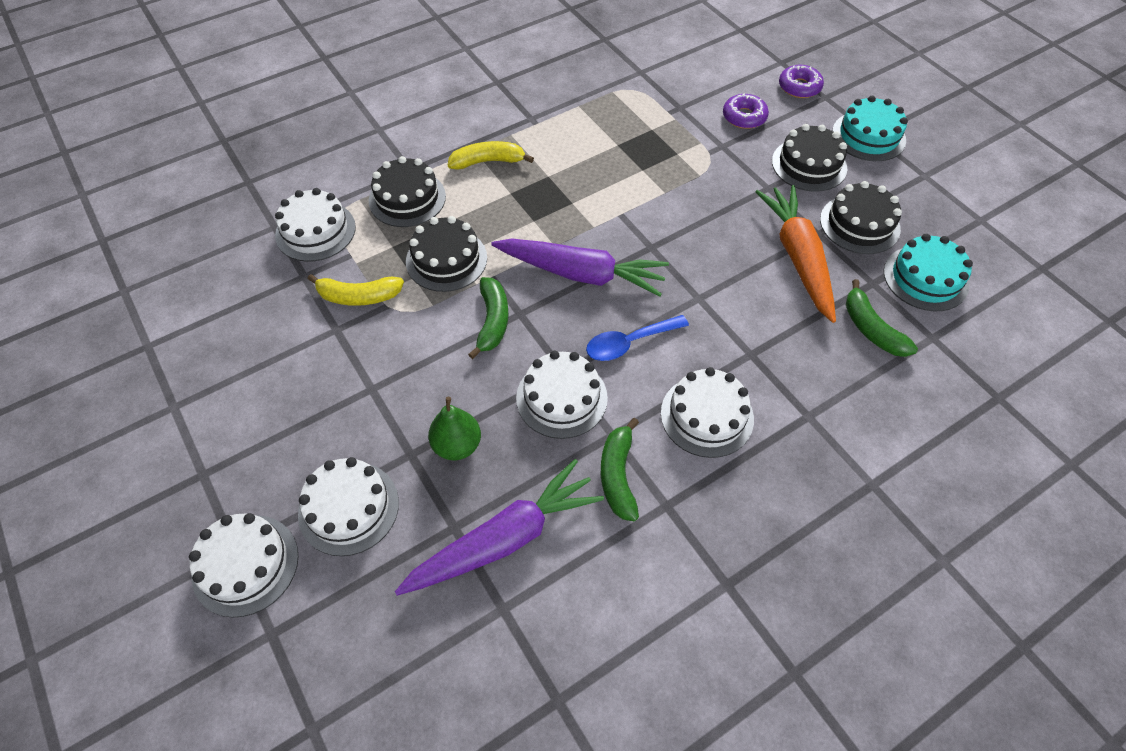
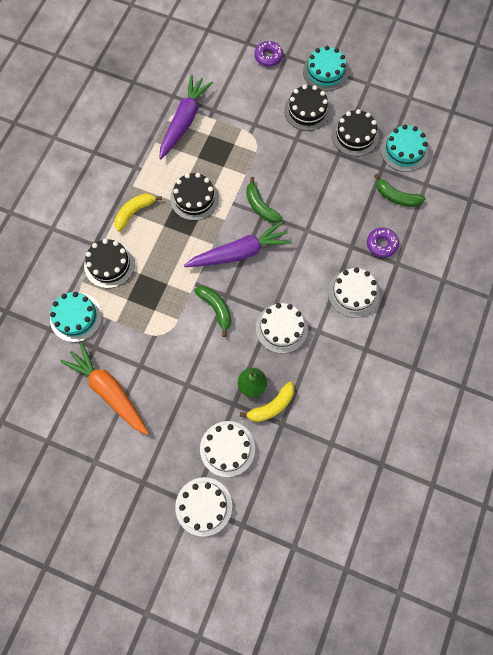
camera: 35 degrees left, 15 degrees up
white cake [275,188,356,262] -> turquoise cake [50,292,102,342]
yellow banana [308,274,404,306] -> yellow banana moved to [240,382,294,422]
purple carrot [395,459,604,596] -> purple carrot moved to [159,74,213,159]
black cake [406,216,487,292] -> black cake moved to [170,173,219,221]
blue spoon [586,315,689,361] -> none
green banana [601,418,639,521] -> green banana moved to [246,177,282,223]
purple donut [723,94,769,129] -> purple donut moved to [367,228,399,258]
orange carrot [756,185,836,323] -> orange carrot moved to [60,342,149,435]

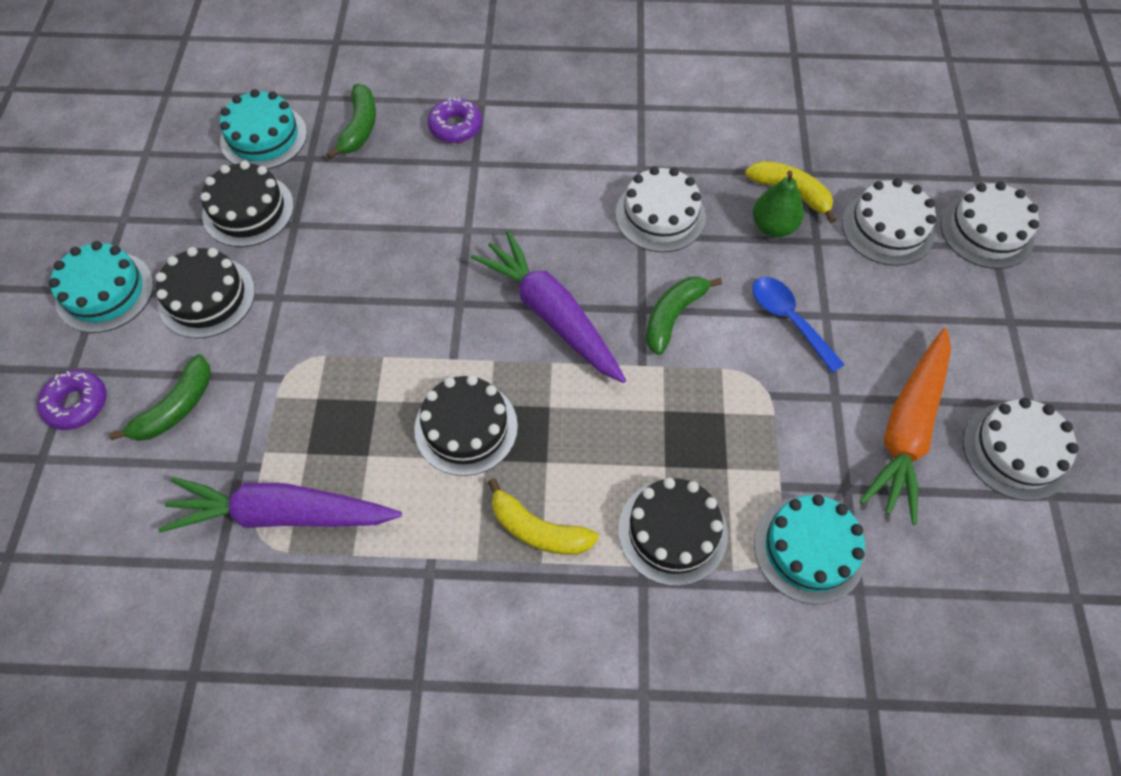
camera: 110 degrees left, 10 degrees down
green banana [246,177,282,223] -> green banana moved to [109,354,211,441]
white cake [328,267,379,318] -> white cake moved to [963,398,1079,501]
none -> blue spoon [753,277,845,373]

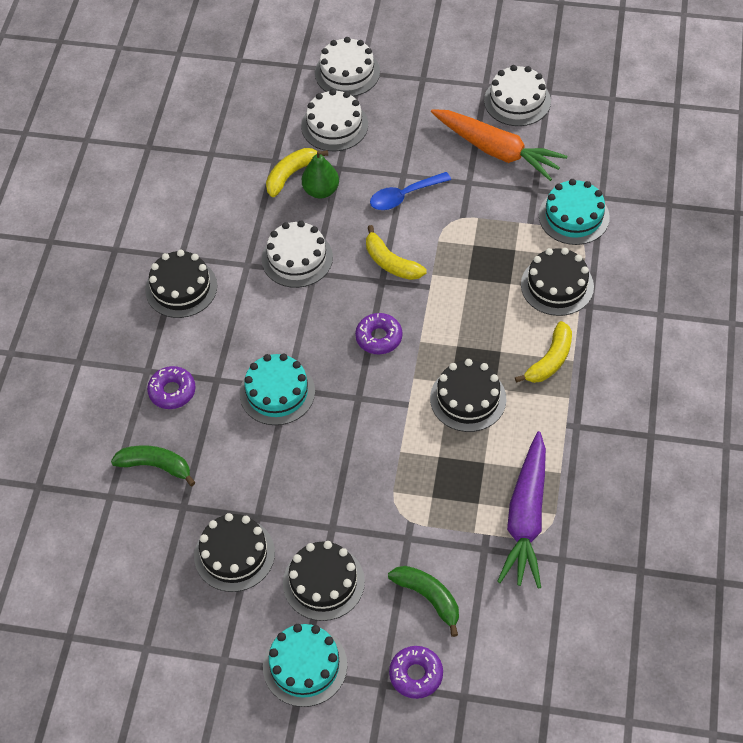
camera: 80 degrees left, 5 degrees down
turquoise cake [220,89,307,169] -> turquoise cake moved to [240,353,315,425]
purple carrot [471,231,626,383] -> purple donut [355,313,402,354]
green banana [646,276,722,355] -> yellow banana [366,225,426,280]
none -> black cake [145,250,217,318]

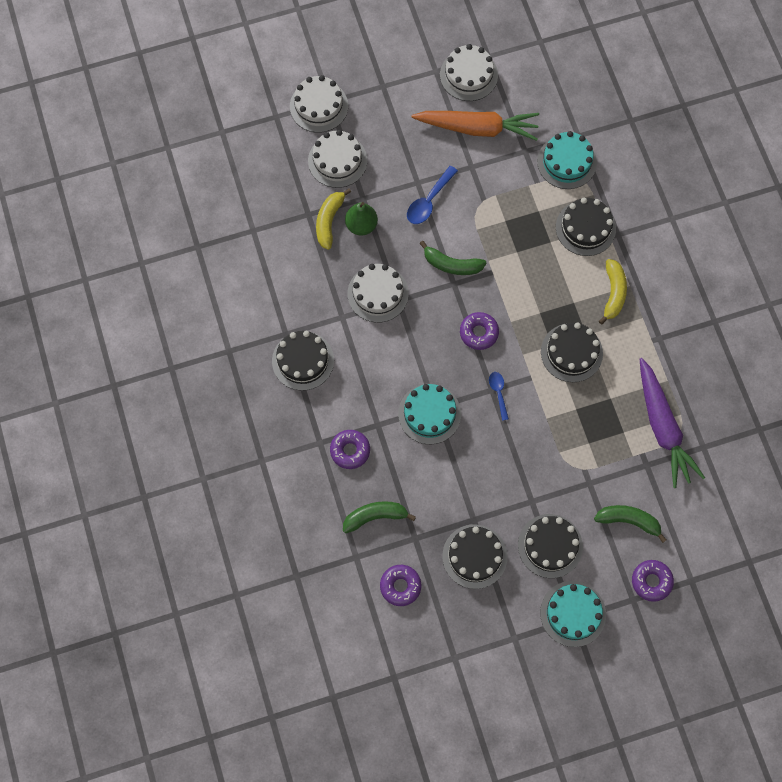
camera: 30 degrees left, 15 degrees up
yellow banana [366,225,426,280] -> green banana [419,241,486,275]
none -> purple donut [380,565,421,606]
none -> blue spoon [489,372,509,421]

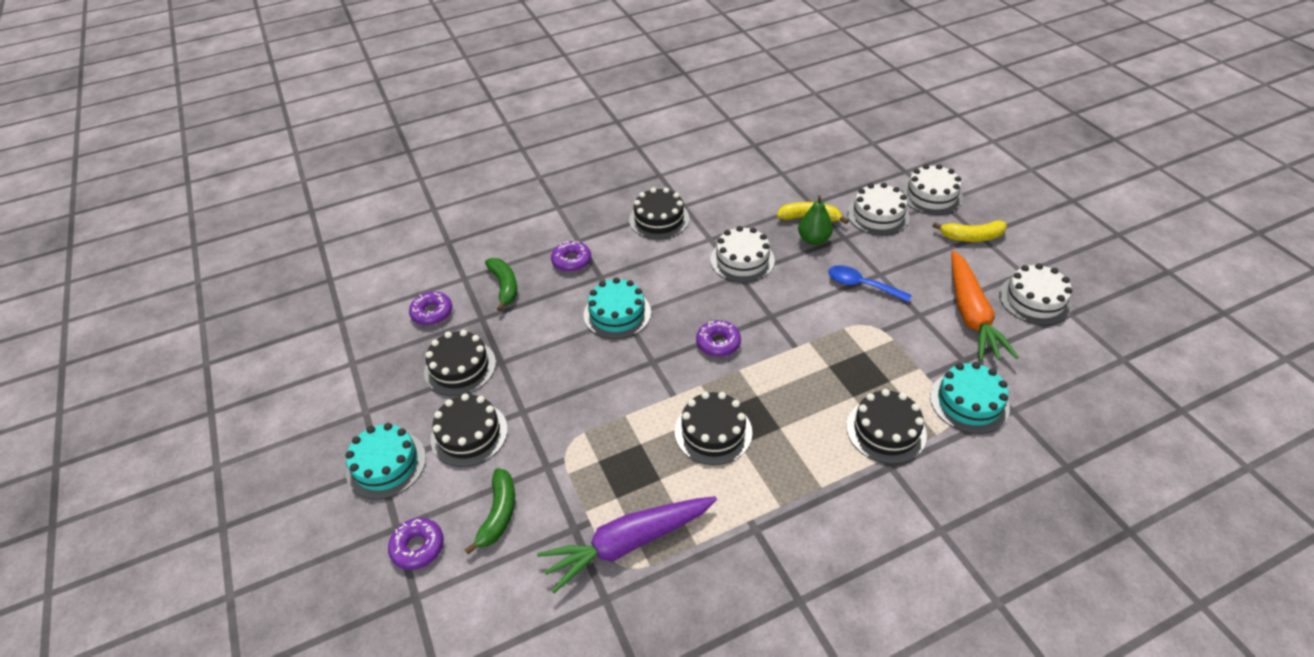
camera: 85 degrees right, 25 degrees down
green banana [419,241,486,275] -> none
blue spoon [489,372,509,421] -> none
yellow banana [599,259,627,324] -> yellow banana moved to [932,220,1007,242]

